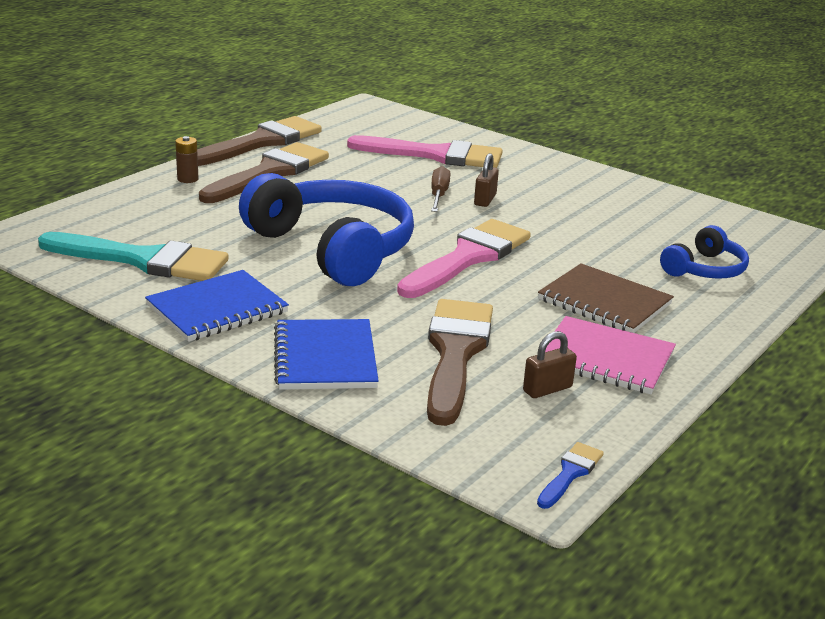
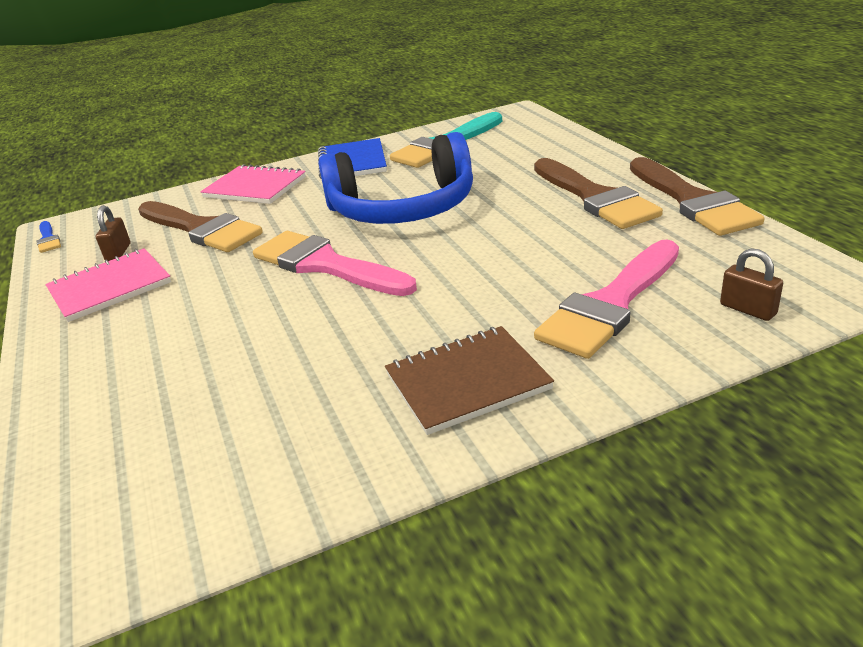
camera: 125 degrees right, 5 degrees up
brown battery [175,136,198,183] -> none
blue notebook [274,319,379,390] -> pink notebook [200,164,306,204]
pink brush [397,219,531,298] -> pink brush turned 150 degrees clockwise [253,231,417,296]
brown screwdriver [431,166,450,212] -> none
brown padlock [474,153,499,207] -> brown padlock moved to [720,248,783,321]
brown notebook [538,263,674,333] -> brown notebook moved to [385,326,554,435]
blue headphones [660,225,749,279] -> none

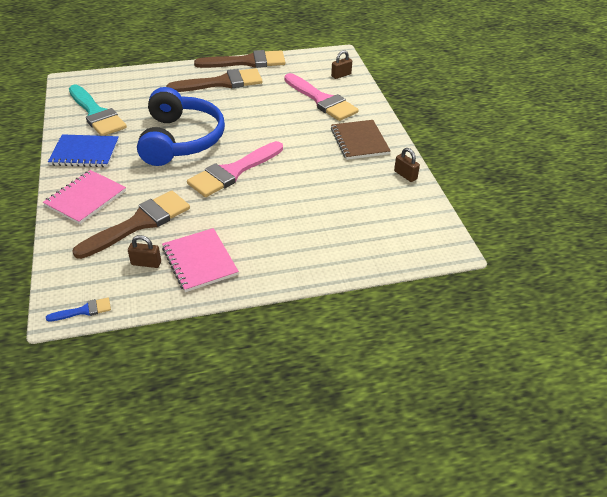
camera: 85 degrees left, 10 degrees up
none -> brown padlock [394,148,420,182]

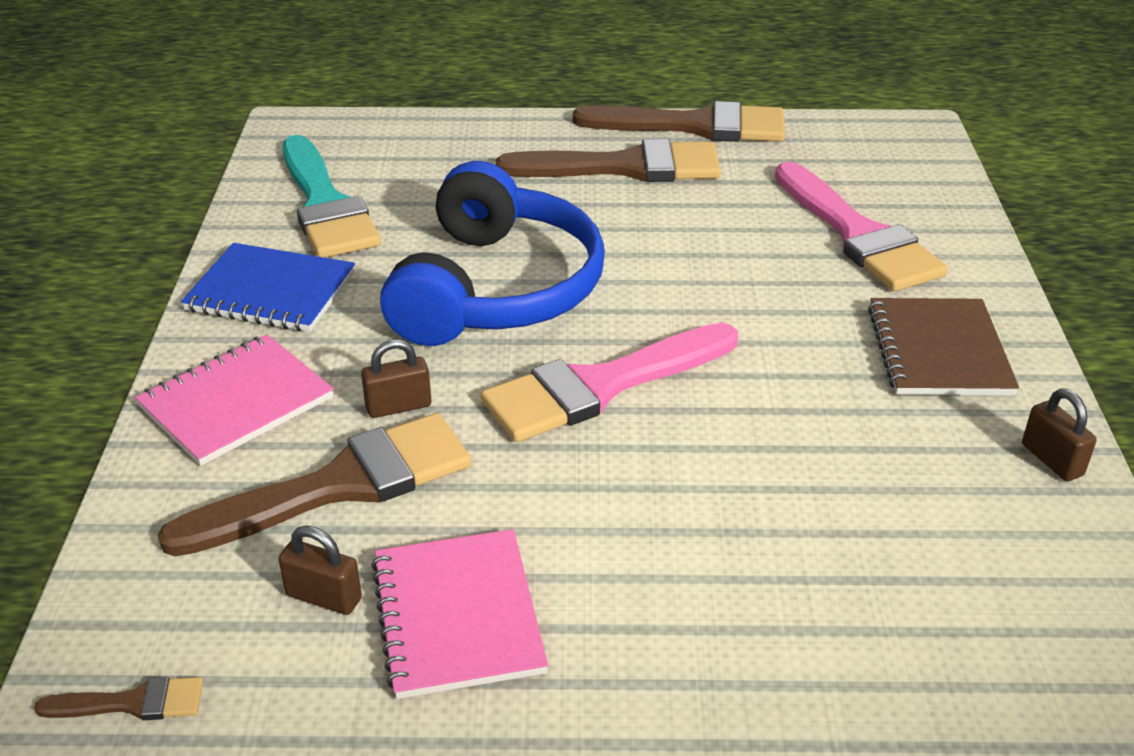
camera: 15 degrees right, 5 degrees down
blue brush [46,297,111,322] -> brown brush [34,677,203,720]
brown padlock [331,50,352,79] -> brown padlock moved to [361,339,431,418]

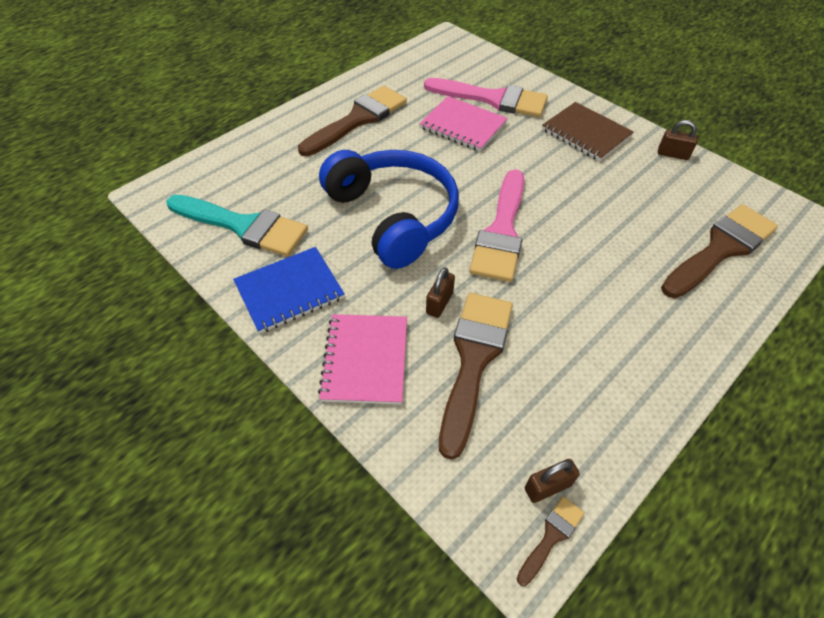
camera: 45 degrees left, 15 degrees up
brown padlock [278,526,362,615] -> brown padlock moved to [525,459,580,503]
pink notebook [371,529,548,699] -> pink notebook moved to [419,96,508,151]
brown brush [573,101,785,142] -> brown brush moved to [661,204,778,298]

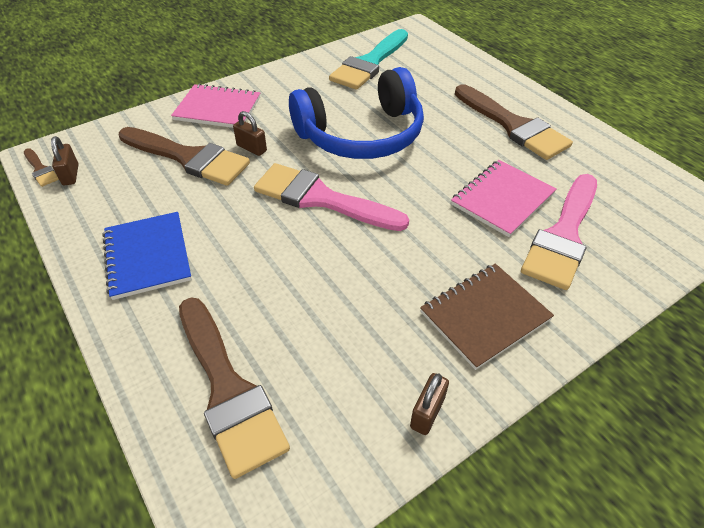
camera: 100 degrees right, 5 degrees down
blue notebook [233,247,345,333] -> blue notebook moved to [103,212,192,300]

